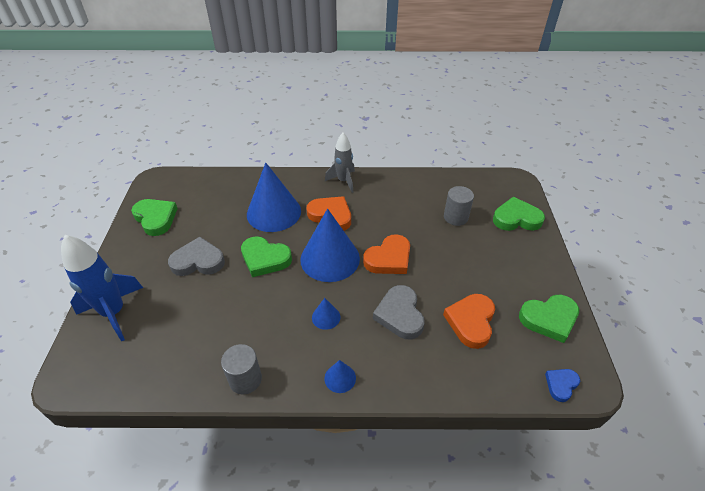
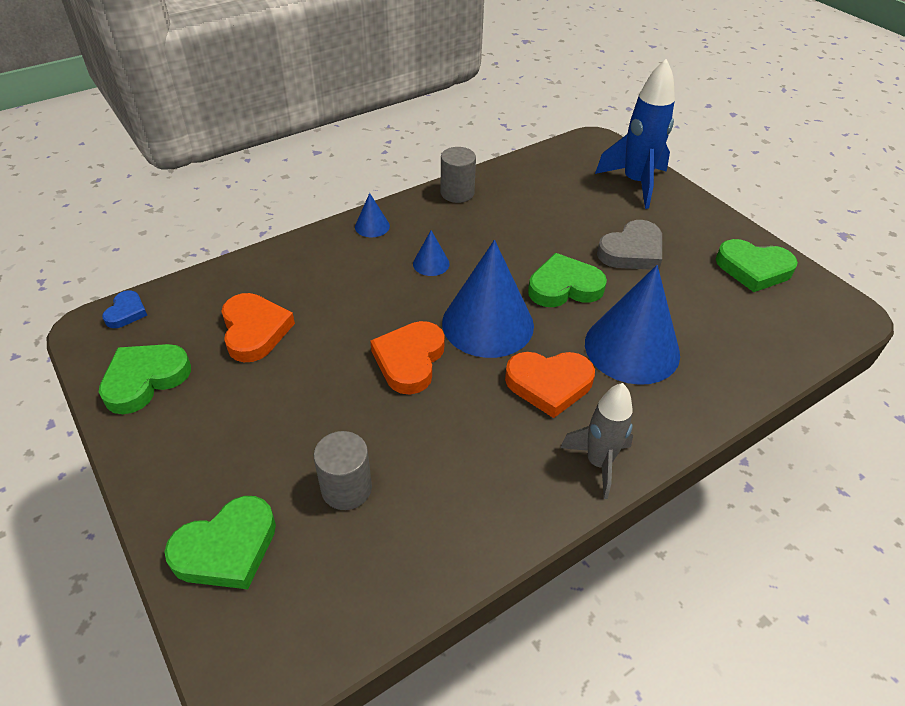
camera: 145 degrees right, 0 degrees up
grey heart [373,285,425,339] -> none

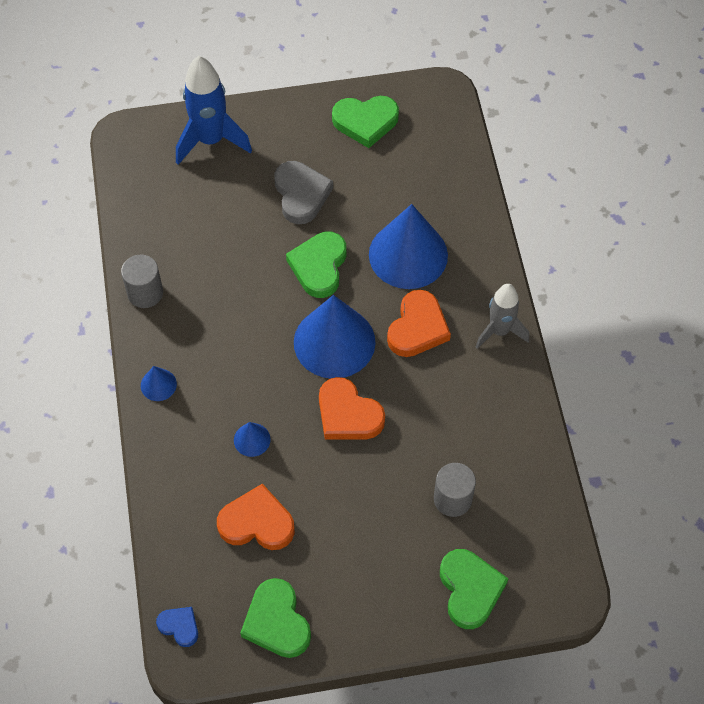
camera: 65 degrees left, 15 degrees up
blue cone [413,230,450,276] -> blue cone moved to [234,422,271,457]
green heart [716,239,798,292] -> green heart turned 45 degrees clockwise [332,96,399,148]

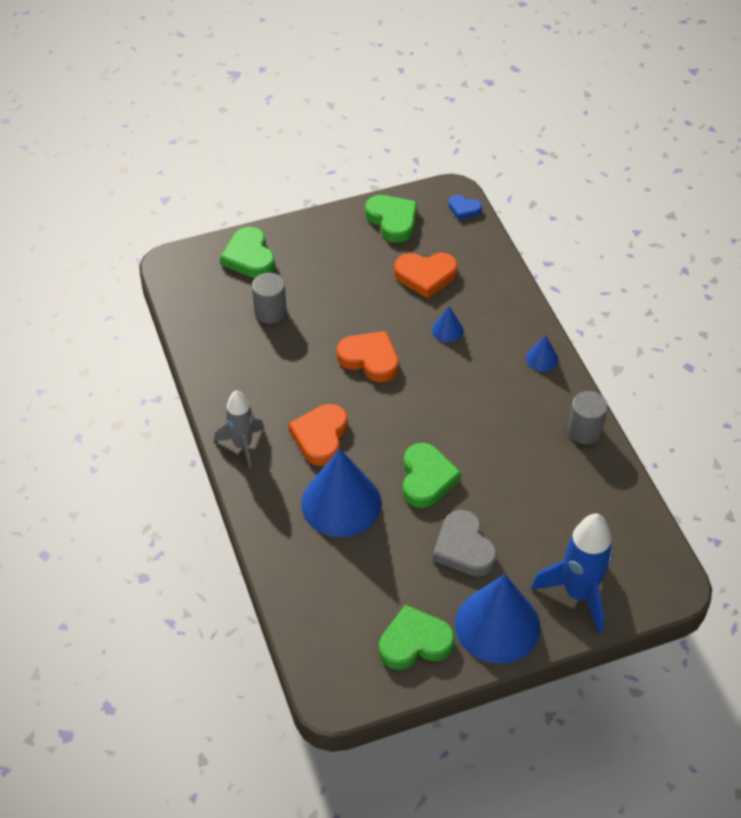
camera: 170 degrees right, 10 degrees down
blue cone [294,295,376,379] -> blue cone moved to [455,574,540,664]

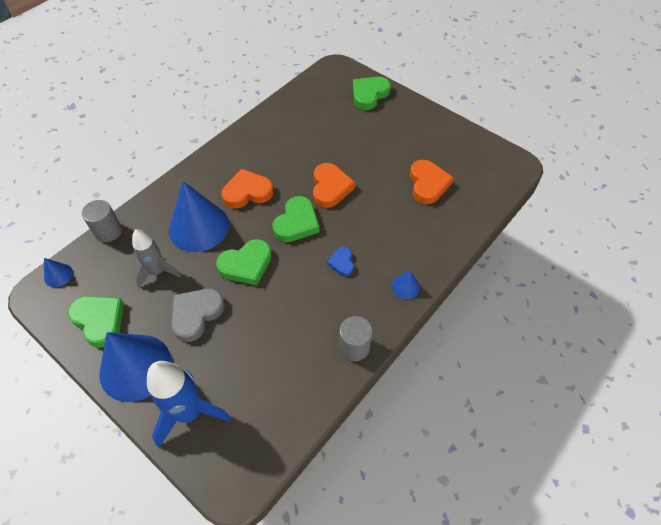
camera: 60 degrees right, 5 degrees up
grey rocket [214,390,264,468] -> grey rocket moved to [132,229,181,288]
grey cylinder [252,273,287,324] -> grey cylinder moved to [82,200,122,242]
green heart [365,195,417,243] -> green heart moved to [272,196,319,242]
orange heart [394,252,458,298] -> orange heart turned 150 degrees counterclockwise [410,160,454,204]
blue cone [432,306,463,342] -> blue cone moved to [44,258,73,287]
blue heart [448,195,482,220] -> blue heart moved to [327,247,354,276]

